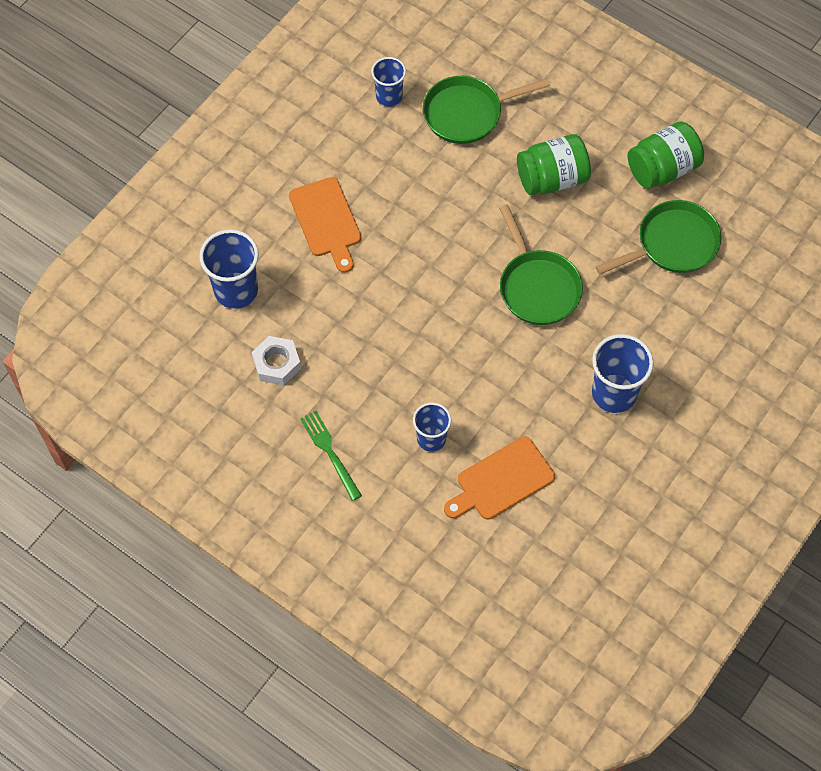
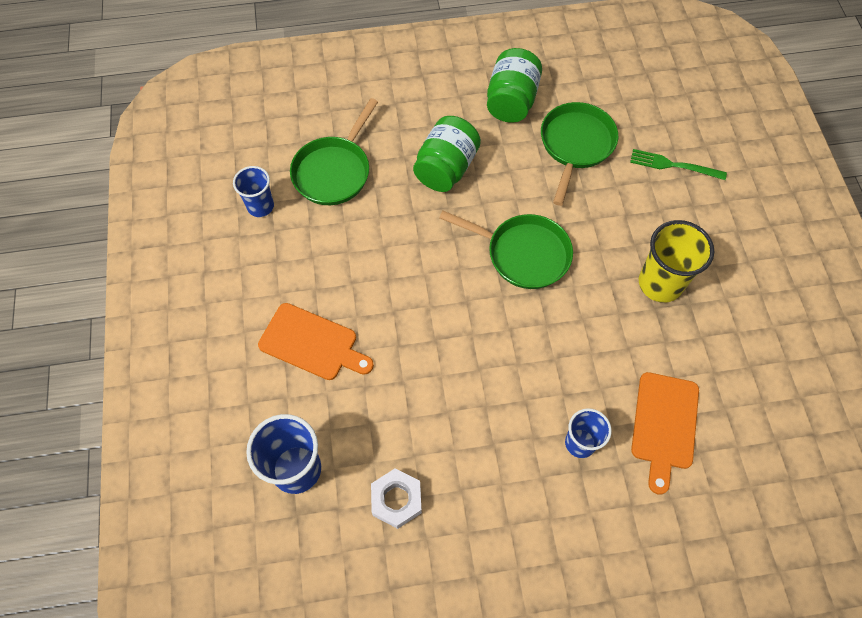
camera: 45 degrees left, 0 degrees up
green fork [300,411,362,501] -> green fork moved to [630,149,727,180]
blue cup [592,334,654,413] -> yellow cup [639,220,714,303]

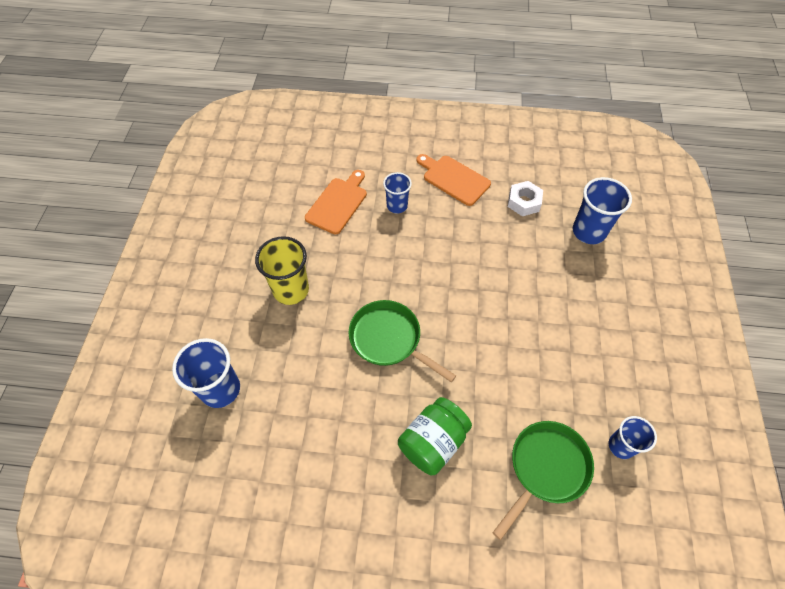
camera: 165 degrees left, 5 degrees down
orange cutting board [258,303,374,380] -> orange cutting board moved to [417,154,491,206]
green jar [487,48,542,123] -> none
green pan [541,102,618,206] -> none
green fork [630,149,727,180] -> blue cup [172,338,240,408]

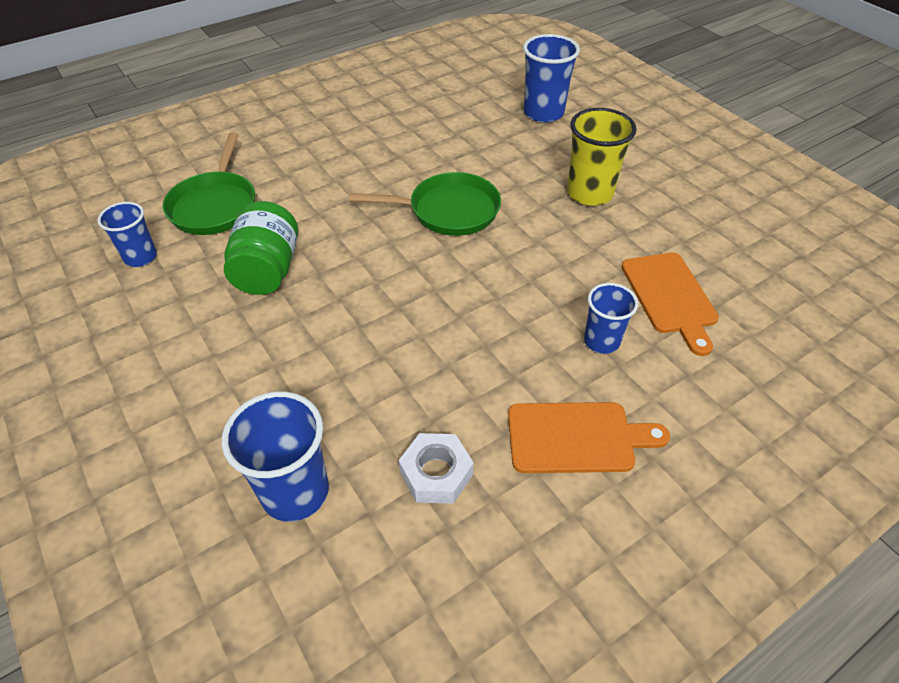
camera: 140 degrees right, 10 degrees down
green jar [398,397,472,475] -> green jar moved to [224,201,298,295]

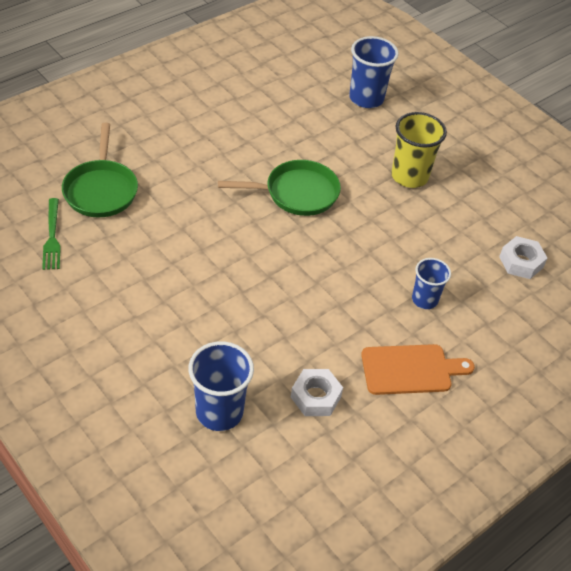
camera: 10 degrees left, 0 degrees up
blue cup [97,202,157,267] -> green fork [42,198,61,270]
green jar [224,201,298,295] -> none
orange cutting board [621,252,719,356] -> none
none -> white nut [499,236,547,279]

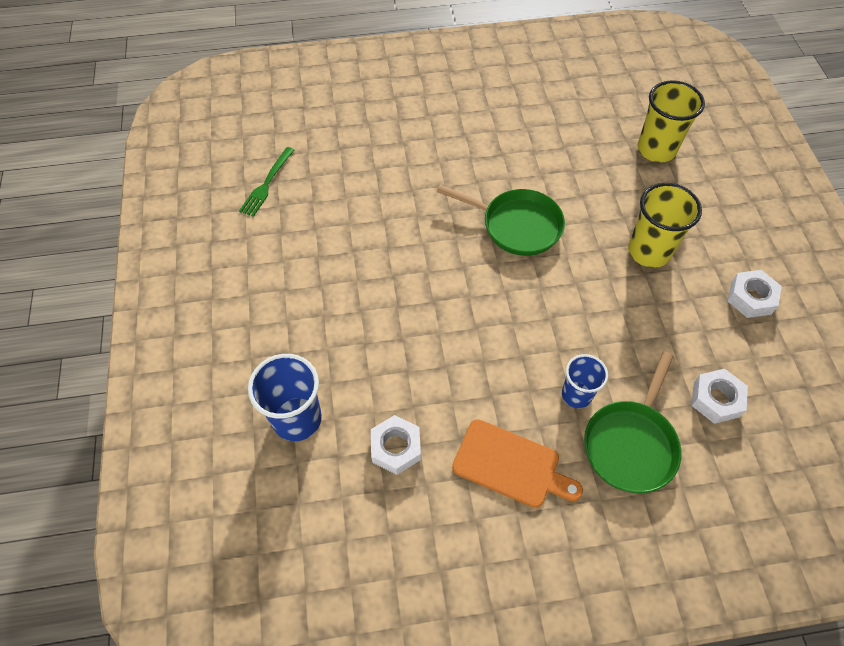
camera: 35 degrees right, 10 degrees up
green pan [62,123,138,217] -> green pan moved to [584,351,682,493]
blue cup [349,36,399,108] -> yellow cup [637,80,705,162]
none -> white nut [728,270,782,318]

